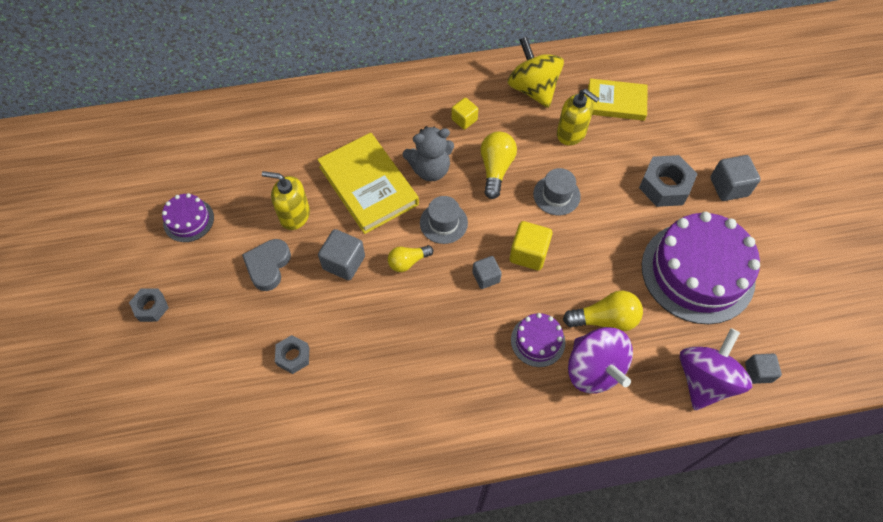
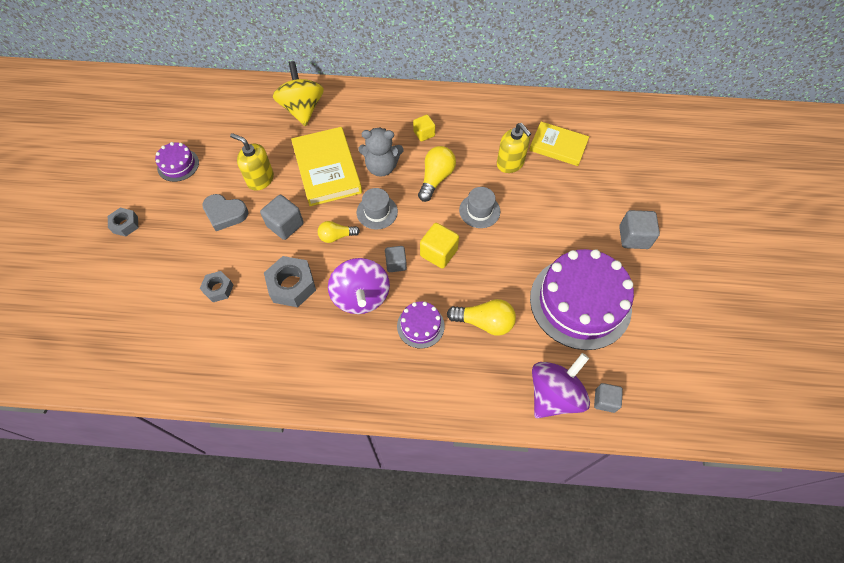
camera: 15 degrees right, 0 degrees up
grey heart [242,239,291,291] -> grey heart turned 105 degrees counterclockwise [202,194,248,231]
yellow spinning top [508,36,564,108] -> yellow spinning top moved to [273,61,324,126]
purple spinning top [568,327,633,394] -> purple spinning top moved to [328,258,390,314]
grey nut [639,155,697,207] -> grey nut moved to [264,256,316,307]

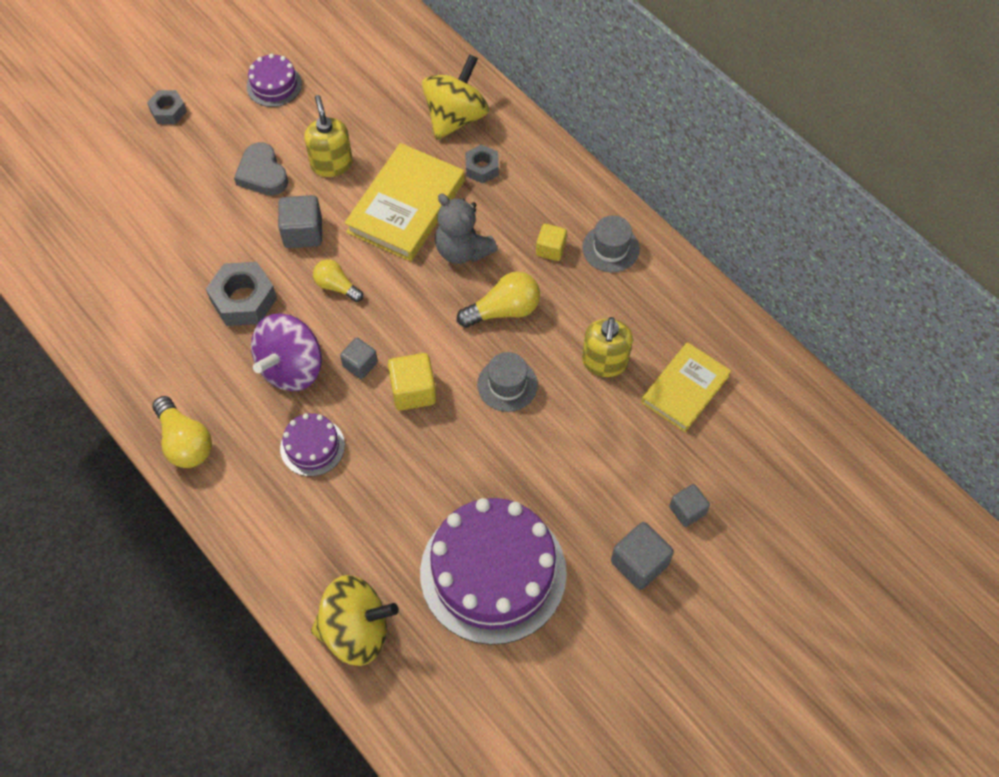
camera: 45 degrees right, 0 degrees up
grey nut [200,271,234,302] -> grey nut moved to [465,145,499,183]
grey hat [357,188,398,229] -> grey hat moved to [582,215,640,272]
yellow light bulb [447,299,516,336] -> yellow light bulb moved to [152,396,212,468]
yellow book [529,122,589,166] -> yellow book turned 60 degrees clockwise [641,342,731,432]
purple spinning top [532,353,590,418] -> yellow spinning top [311,575,399,666]
grey cube [594,383,623,413] -> grey cube moved to [669,484,710,527]

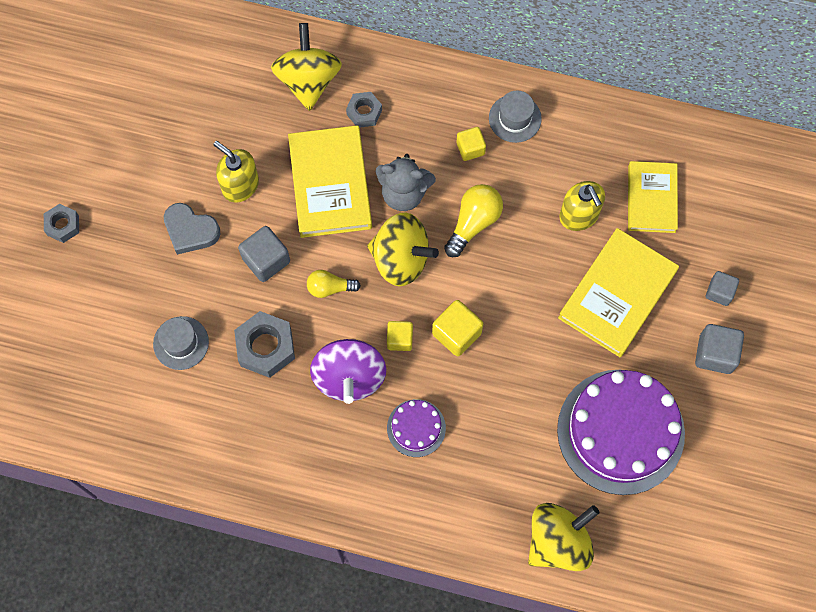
camera: 35 degrees left, 10 degrees up
yellow light bulb [152,396,212,468] -> none
purple cake [247,54,302,107] -> none
grey cube [340,338,378,379] -> yellow cube [387,321,413,351]
grey hat [477,352,538,412] -> grey hat moved to [153,316,209,370]
none -> yellow spinning top [367,212,439,286]
none -> yellow book [558,228,679,357]

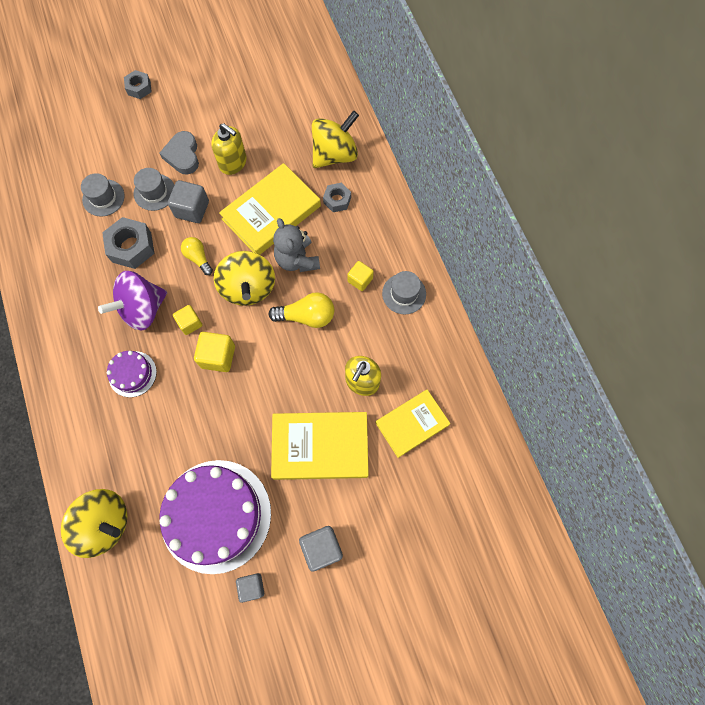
camera: 55 degrees right, 0 degrees up
yellow soap dispenser [213,141,259,202] -> yellow soap dispenser turned 120 degrees clockwise [211,123,247,175]
grey cube [706,271,739,306] -> grey cube moved to [236,573,264,603]
none -> grey hat [134,168,174,211]

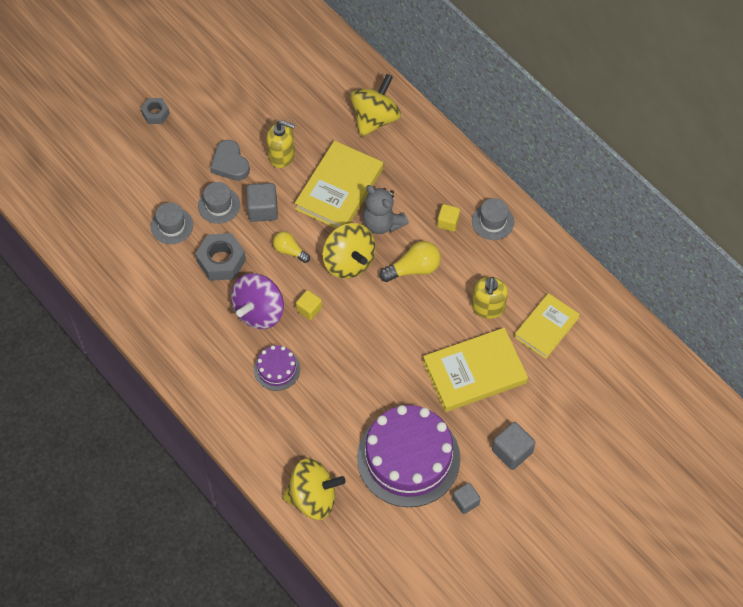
camera: 20 degrees left, 10 degrees down
yellow cube [194,332,235,372] -> none
grey nut [323,183,351,212] -> none

